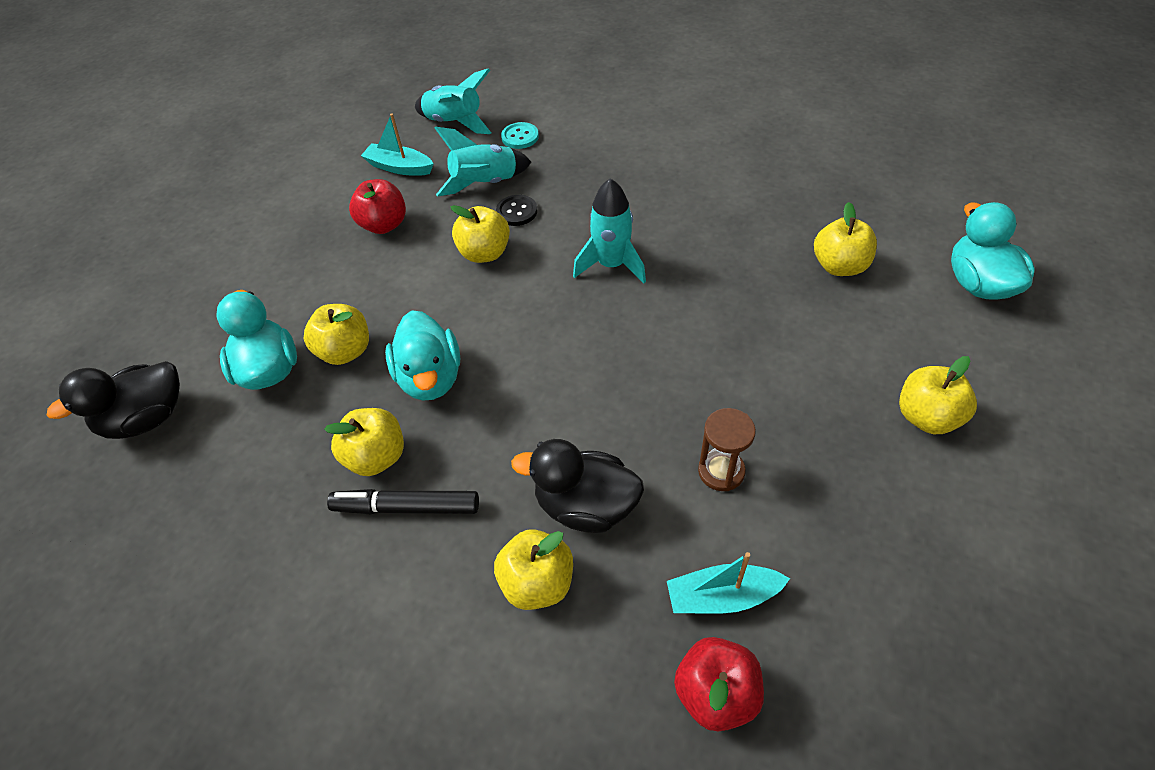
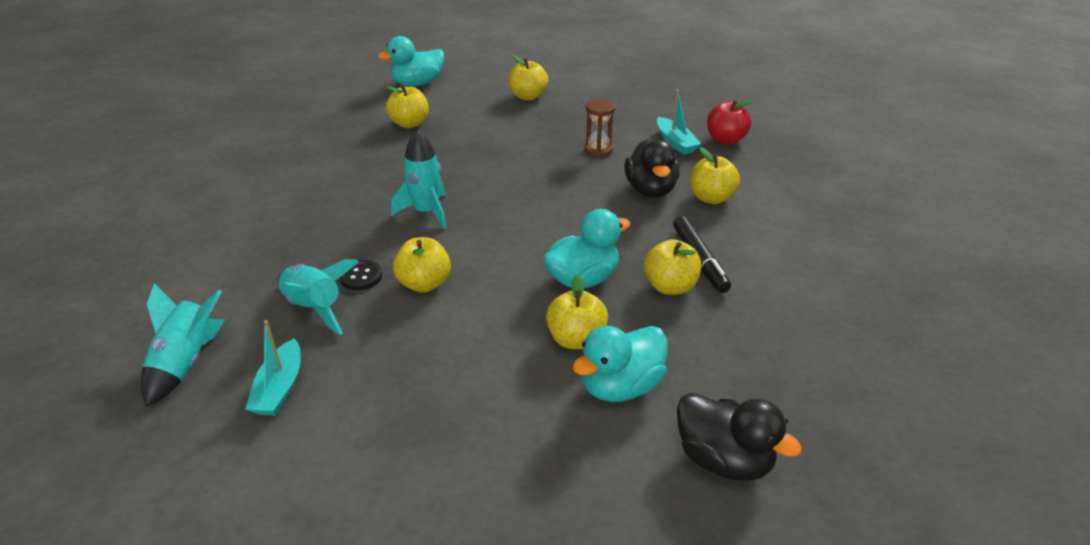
camera: 110 degrees left, 15 degrees down
red apple [349,179,406,234] -> none
turquoise button [501,122,539,149] -> none

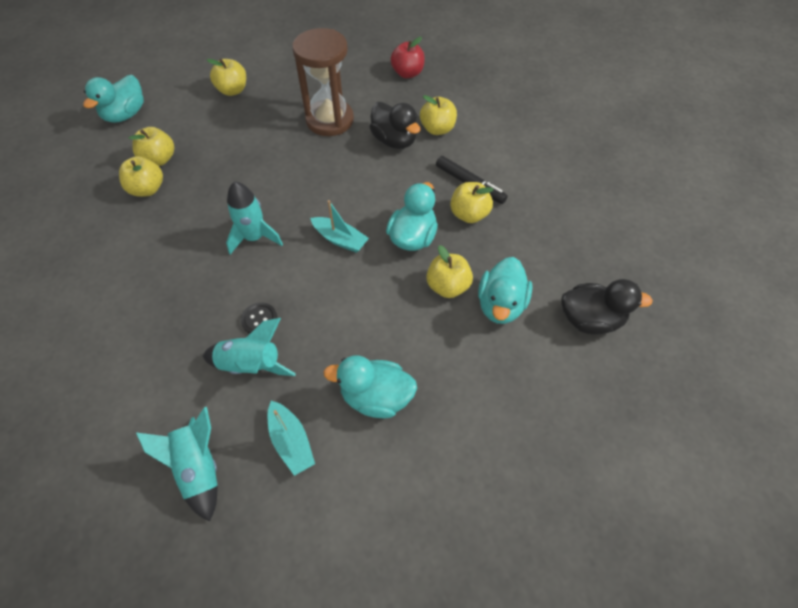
camera: 35 degrees left, 20 degrees up
yellow apple [393,237,451,293] -> yellow apple moved to [119,156,163,197]
brown hourglass [584,99,616,157] -> brown hourglass [292,28,354,136], size x2.04
turquoise boat [657,90,701,155] -> turquoise boat moved to [310,200,369,253]
none -> turquoise duck [323,355,417,418]

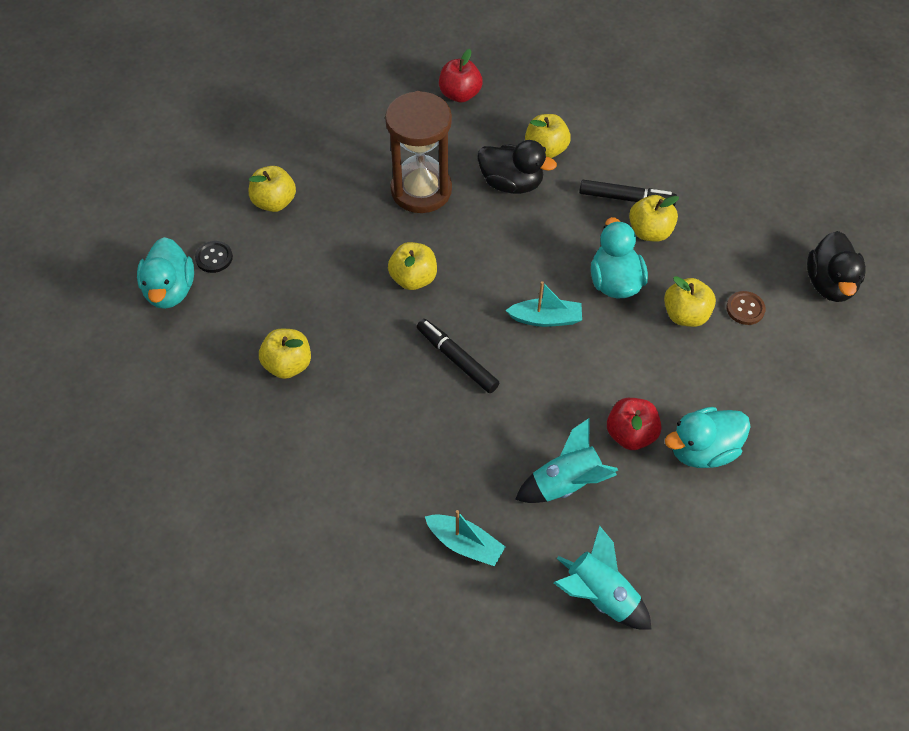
camera: 30 degrees left, 0 degrees up
yellow apple [128,127,174,166] -> yellow apple moved to [388,242,437,290]
turquoise rocket [226,181,283,255] -> black marker [417,319,499,393]
black button [241,303,277,334] -> black button moved to [195,241,233,273]
turquoise boat [268,401,315,476] -> turquoise boat moved to [425,510,505,566]
turquoise duck [478,257,533,324] -> brown button [726,291,766,325]
black duck [561,279,653,335] -> black duck turned 120 degrees clockwise [807,231,866,302]
none -> red apple [607,398,661,450]

